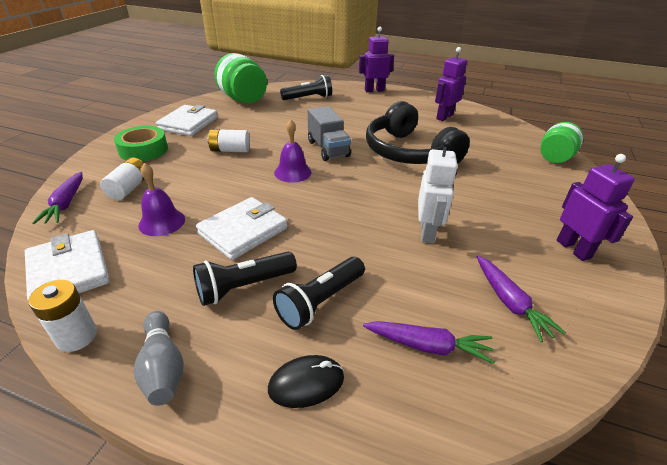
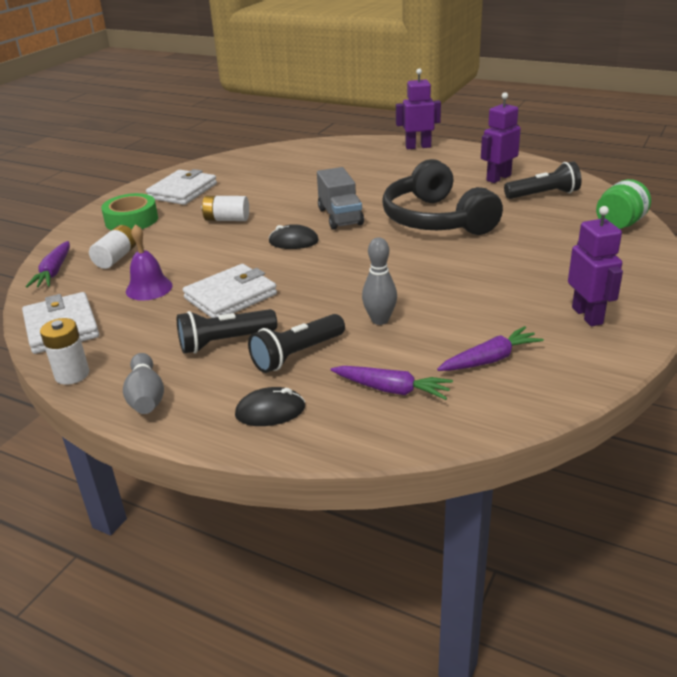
camera: 10 degrees right, 5 degrees down
green jar [214,53,267,103] -> none
purple bell [274,119,311,183] -> black mouse [268,224,319,249]
black flashlight [280,75,332,100] -> black flashlight moved to [504,161,582,199]
white robot [418,138,458,243] -> none
purple carrot [477,255,566,342] -> purple carrot turned 105 degrees counterclockwise [437,326,544,371]
none -> grey bowling pin [362,238,397,325]

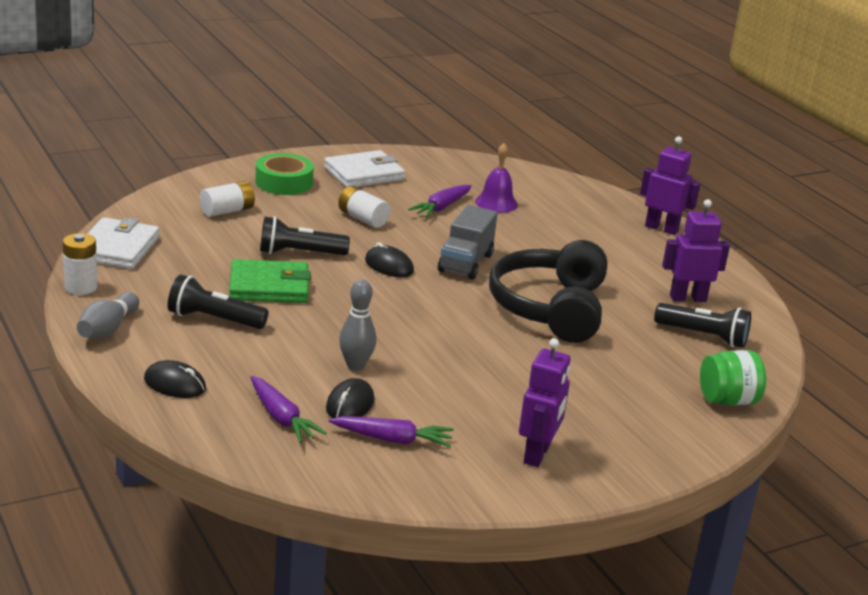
camera: 30 degrees right, 5 degrees down
purple carrot [26,241,70,288] -> purple carrot moved to [408,185,472,217]
purple bell [126,224,173,301] -> purple bell moved to [475,143,518,213]
white wallet [183,264,277,318] -> green wallet [229,259,311,303]
black flashlight [248,314,345,373] -> black flashlight moved to [260,216,350,255]
none -> black mouse [326,378,374,418]

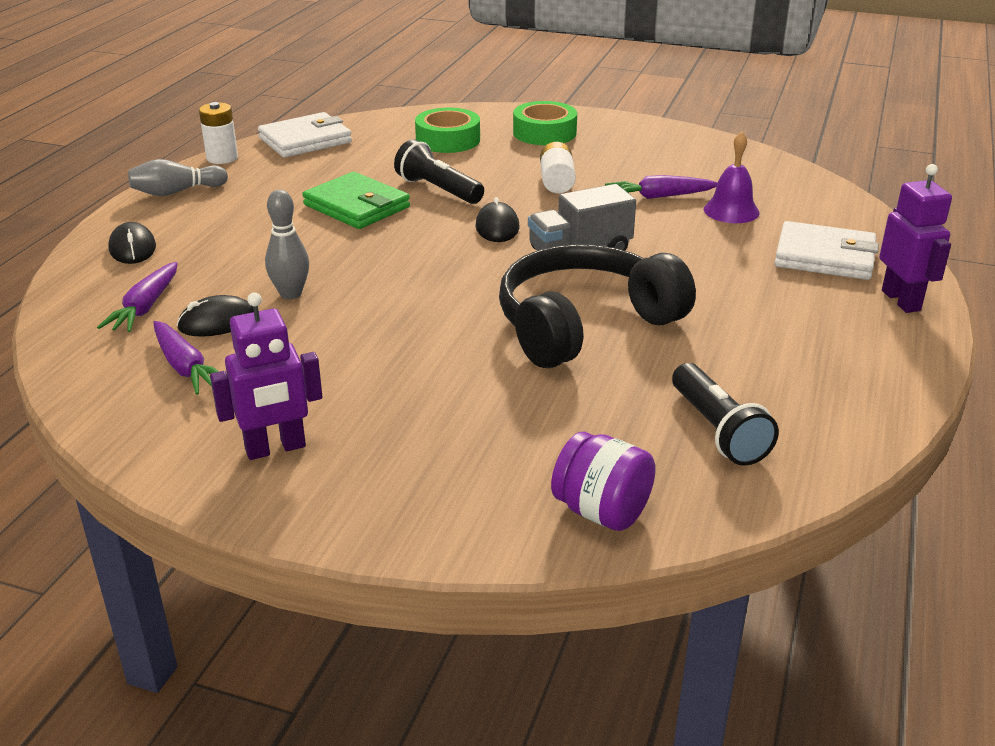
camera: 50 degrees right, 5 degrees up
black flashlight [168,274,269,329] -> none
white battery [200,181,255,217] -> green tape [415,108,480,153]
white wallet [324,150,405,188] -> white wallet moved to [775,221,879,280]
purple robot [662,199,730,302] -> none
green jar [700,350,766,405] -> purple jar [551,432,656,531]

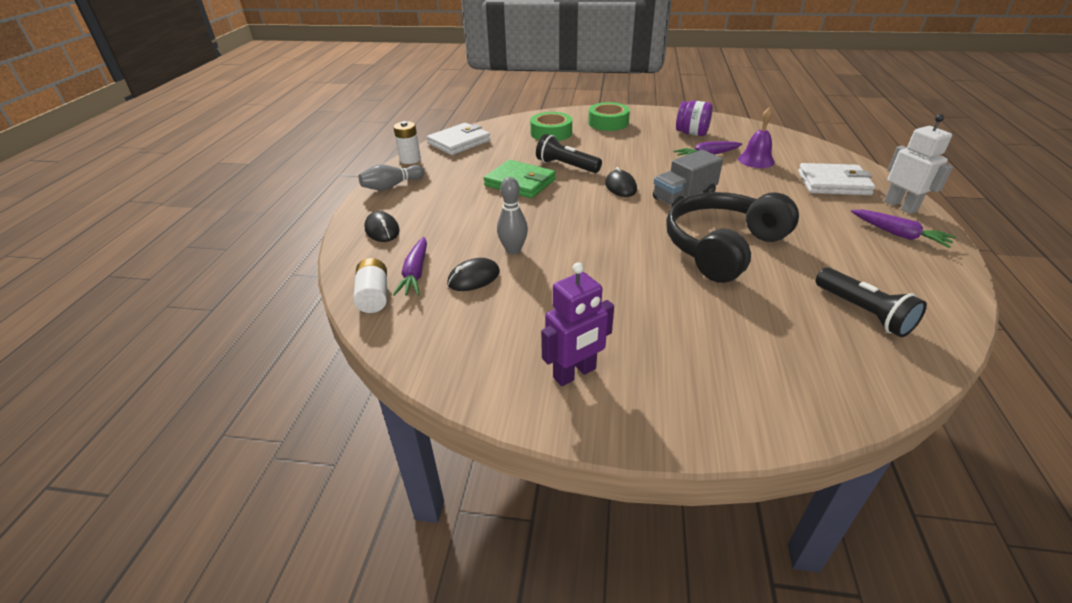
camera: 10 degrees left, 5 degrees up
purple carrot [153,321,220,395] -> purple carrot moved to [851,210,956,248]
white battery [540,142,576,193] -> white battery moved to [353,258,387,313]
purple jar [551,432,656,531] -> purple jar moved to [676,101,713,136]
purple robot [879,164,952,313] -> white robot [884,114,953,214]

